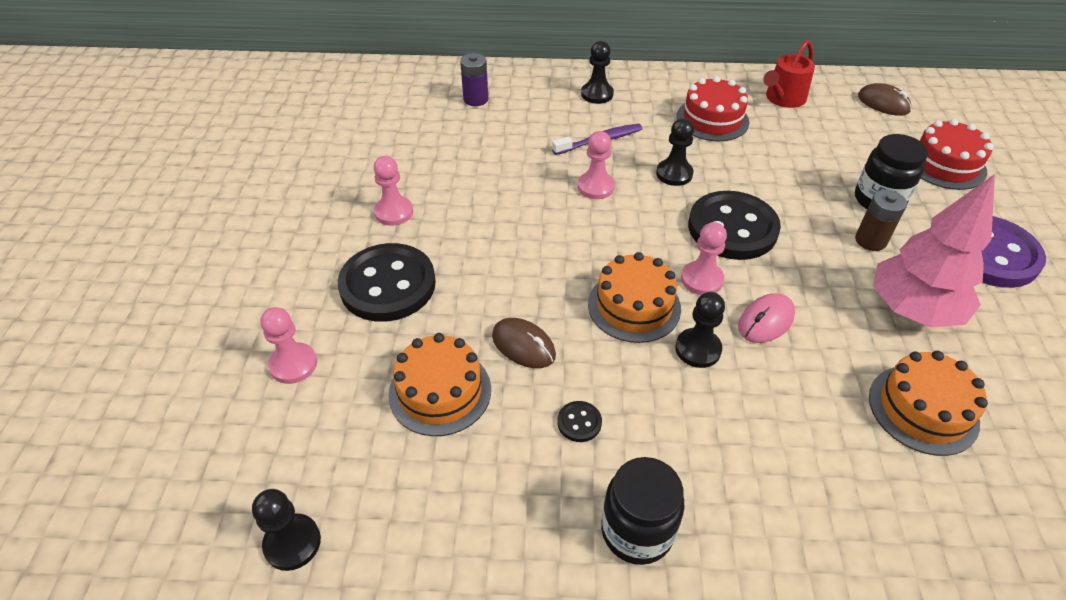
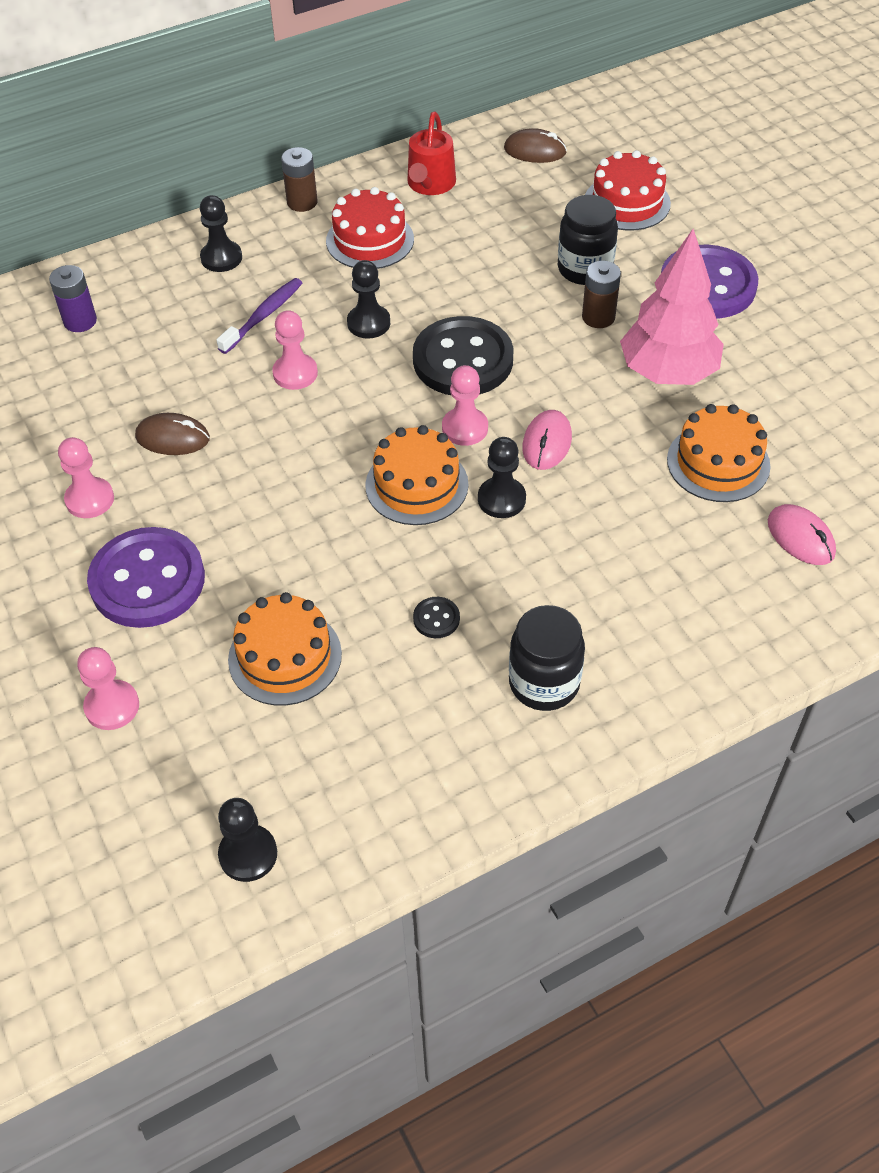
camera: 30 degrees left, 5 degrees up
black button [338,243,436,322] -> purple button [87,527,205,628]
brown mouse [492,318,556,368] -> brown mouse moved to [135,413,210,455]
none -> brown battery [281,147,317,212]
none -> pink mouse [768,504,836,565]

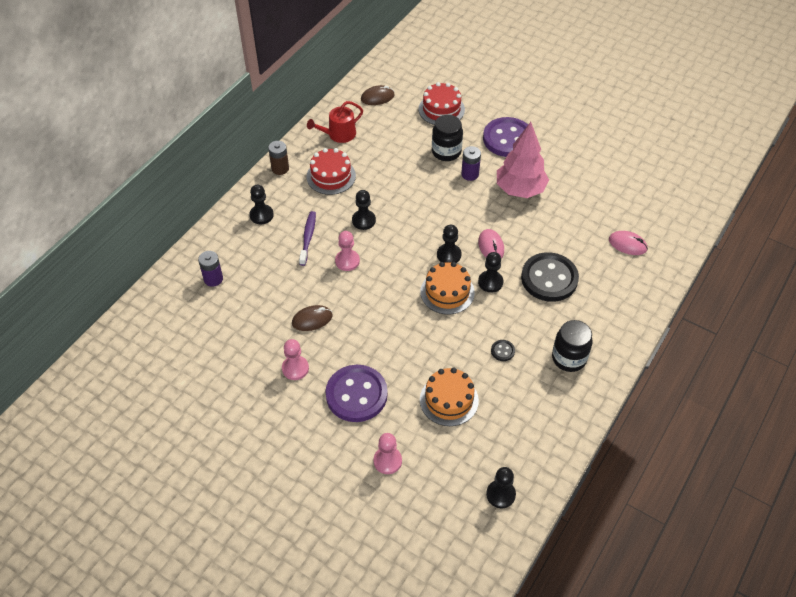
camera: 30 degrees left, 0 degrees up
red watering can [407,112,456,195] -> red watering can turned 75 degrees clockwise [307,101,363,143]
black button [413,316,513,395] -> black button moved to [521,252,579,302]
pink pawn [442,365,488,446] -> black pawn [437,225,461,263]
brown battery [582,261,621,328] -> purple battery [461,146,481,181]
orange cake [667,404,770,502] -> none

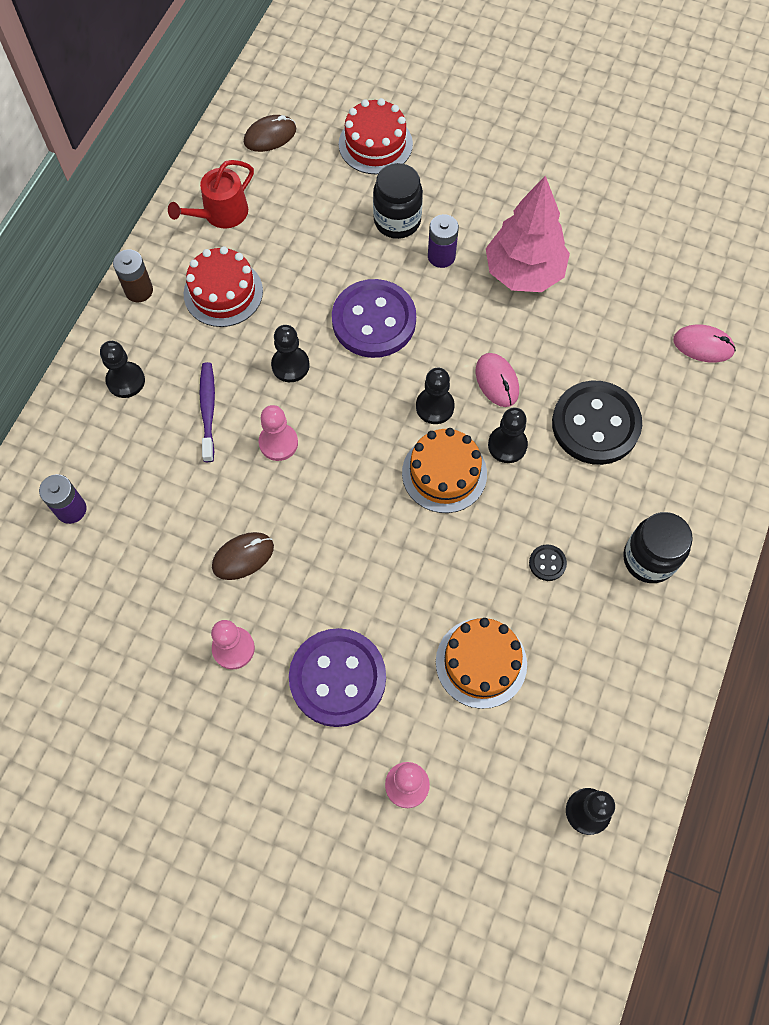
camera: 10 degrees left, 15 degrees up
purple button [483,117,528,157] -> purple button moved to [332,279,416,358]

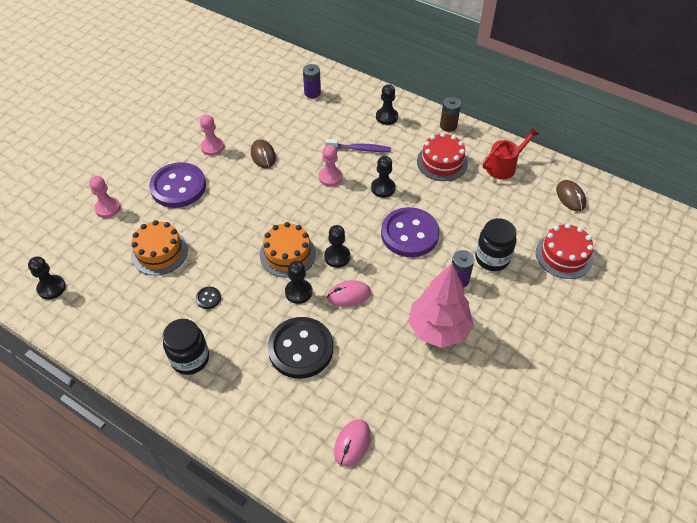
camera: 100 degrees right, 15 degrees down
red watering can [168,160,254,228] -> red watering can turned 90 degrees clockwise [483,127,540,179]

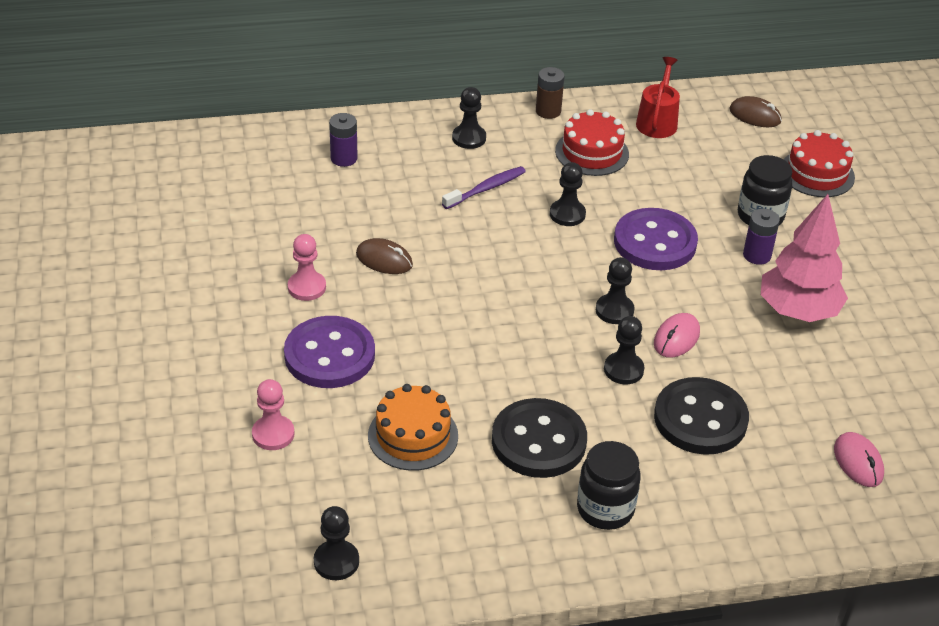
camera: 45 degrees left, 10 degrees down
black button [196,287,221,309] -> black button [492,398,587,478], size x2.50
orange cake [260,222,316,278] -> none
pink pawn [319,145,343,186] -> none

